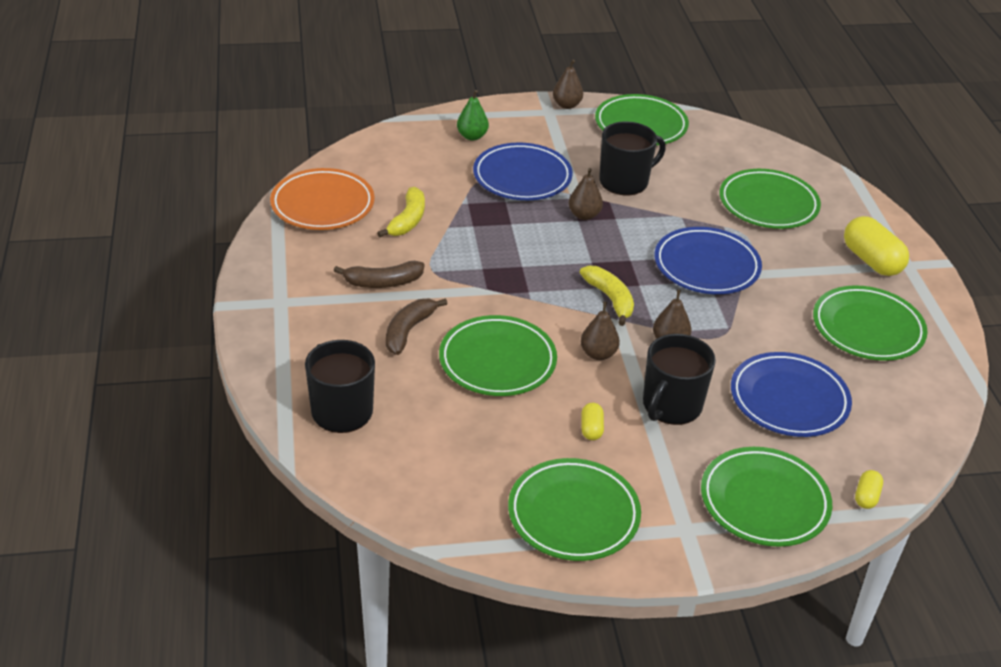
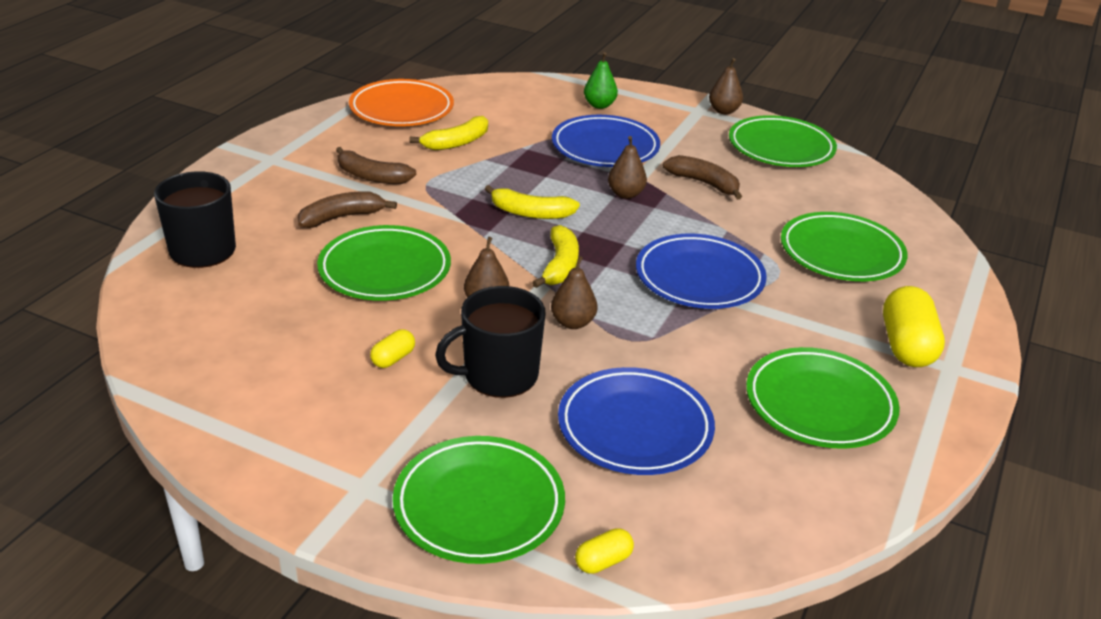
camera: 35 degrees right, 5 degrees down
green plate [508,458,641,561] -> none
black mug [599,121,666,195] -> brown banana [663,155,742,200]
none -> yellow banana [485,185,580,219]

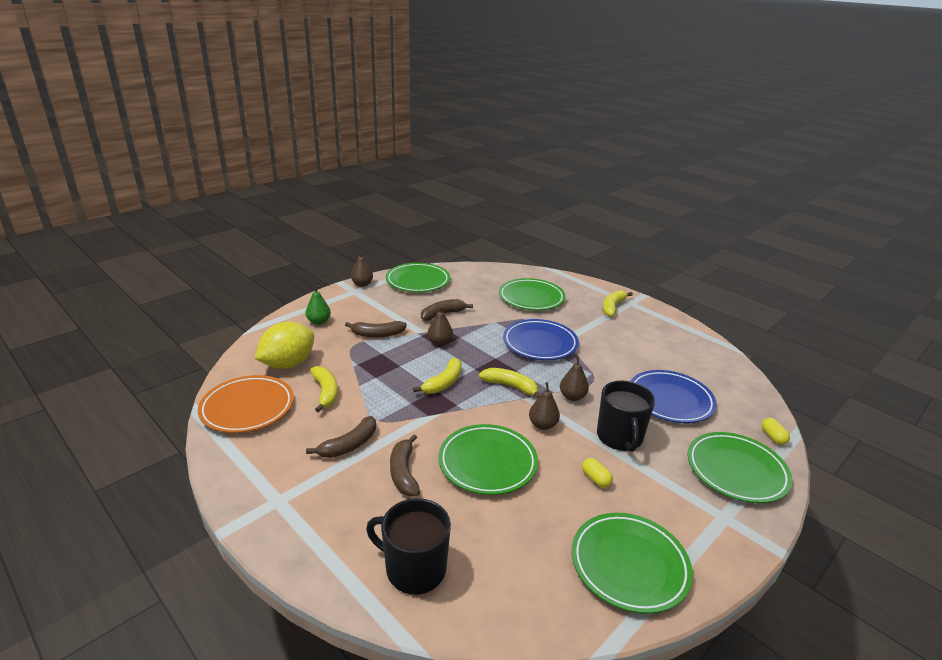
camera: 70 degrees left, 5 degrees down
blue plate [552,115,660,167] -> brown banana [345,321,407,337]
green plate [746,347,900,449] -> green plate moved to [572,513,693,614]
yellow capsule [883,286,945,367] -> yellow banana [603,290,633,317]
none -> yellow lemon [255,322,314,369]

